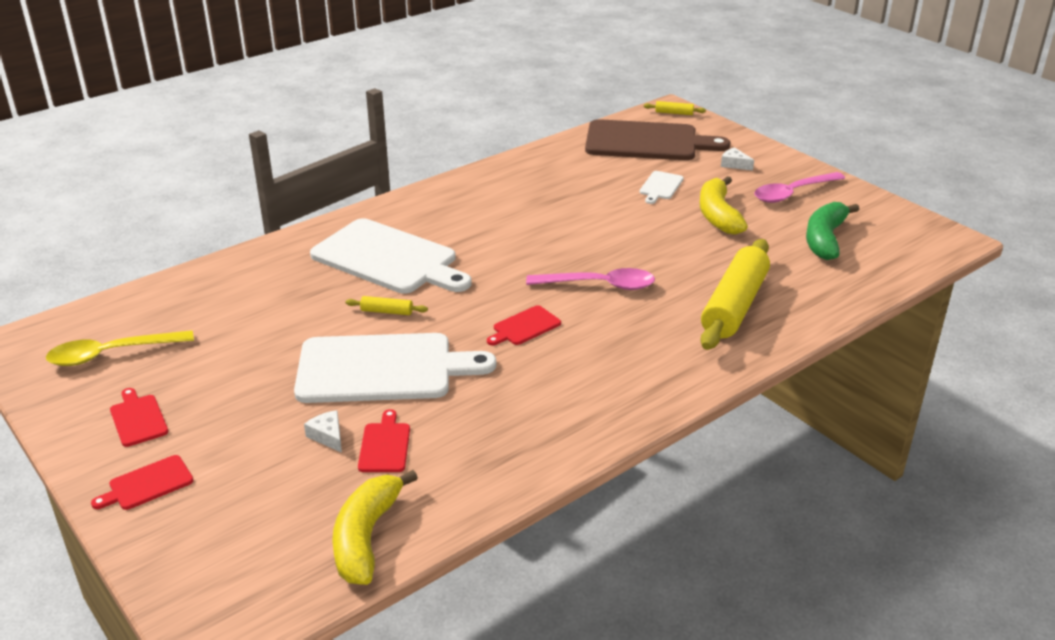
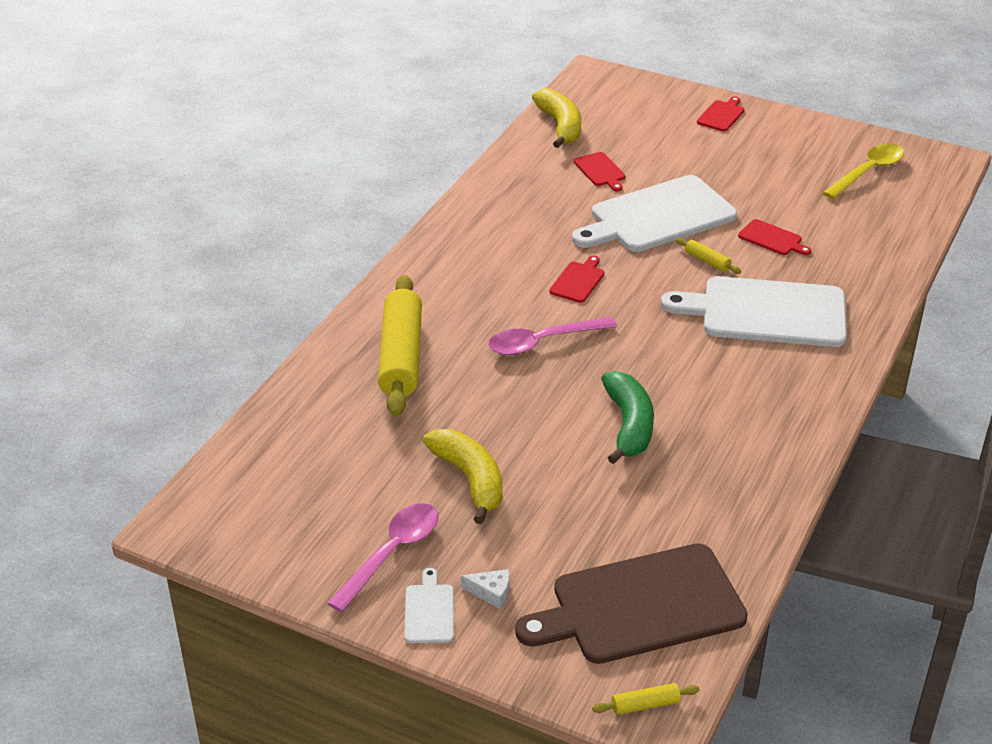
camera: 155 degrees right, 5 degrees up
red cutting board [110,388,168,447] -> red cutting board moved to [738,219,811,255]
white cheese [304,410,342,453] -> none
yellow rolling pin [345,296,428,315] -> yellow rolling pin turned 60 degrees clockwise [676,238,741,274]
white cutting board [639,171,684,204] -> white cutting board moved to [404,568,454,643]
green banana [806,202,859,260] -> green banana moved to [601,371,654,464]

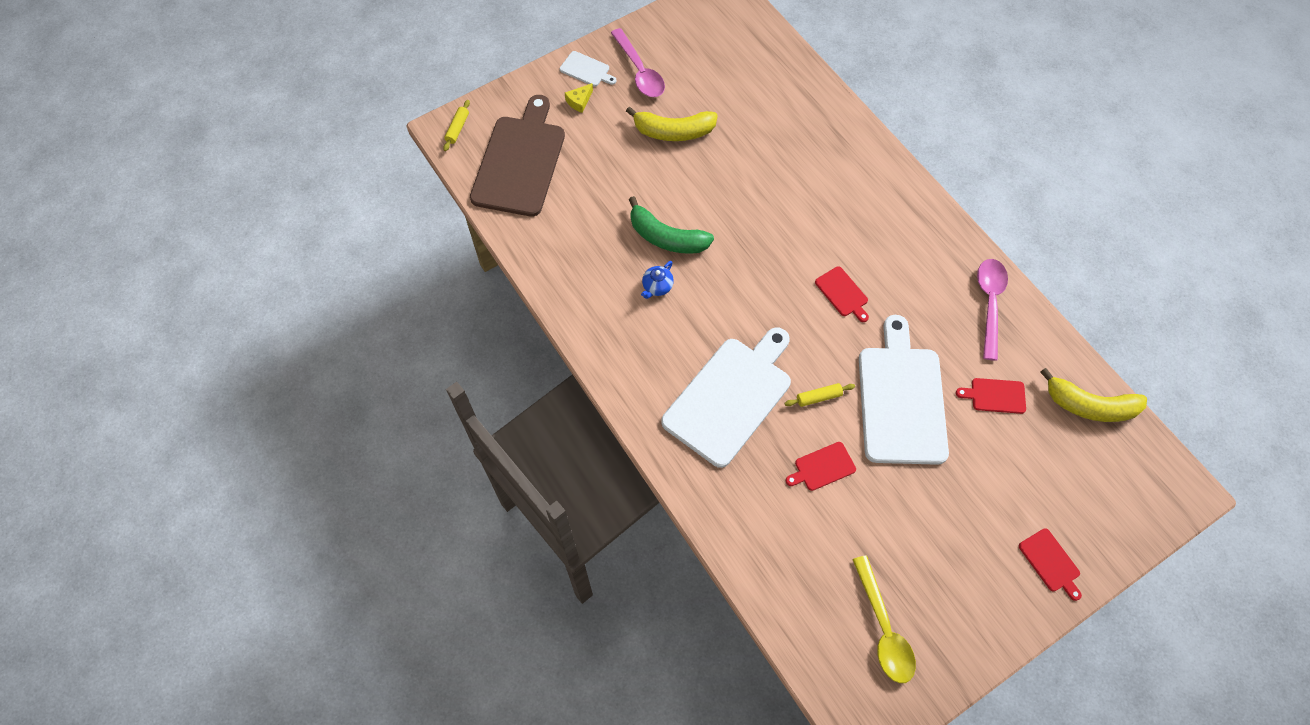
camera: 120 degrees right, 25 degrees up
yellow rolling pin [378,275,422,417] -> none
white cheese [461,569,510,609] -> yellow cheese [565,83,593,113]
pink spoon [488,317,617,355] -> pink spoon moved to [977,259,1008,361]
none -> blue teapot [641,261,674,299]

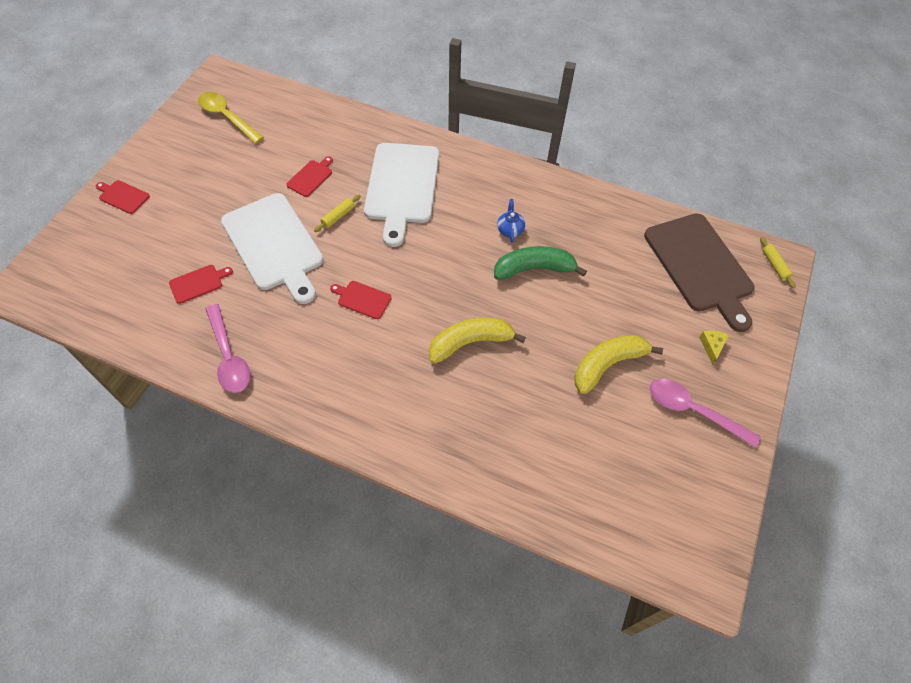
camera: 145 degrees right, 5 degrees down
white cutting board [560,51,616,86] -> none
yellow banana [1040,368,1147,422] -> yellow banana moved to [429,317,526,364]

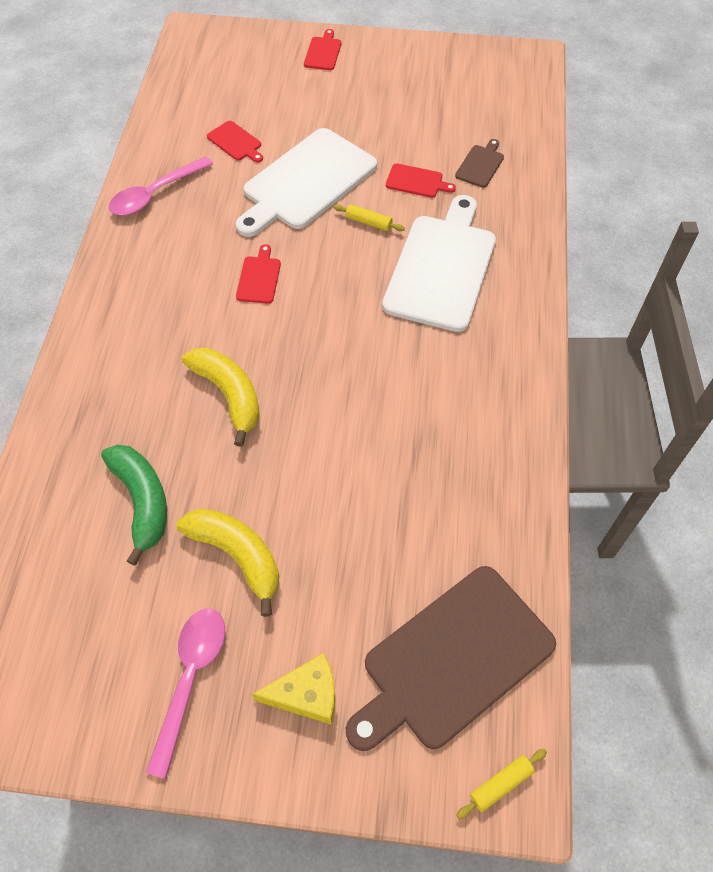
camera: 75 degrees right, 0 degrees up
yellow spoon [198,92,264,144] -> none
white cutting board [364,143,439,247] -> white cutting board turned 120 degrees clockwise [382,195,496,332]
green banana [494,246,587,280] -> green banana moved to [101,444,167,566]
blue teapot [497,199,525,243] -> none
yellow cheese [699,331,729,365] -> yellow cheese [252,653,335,725], size x1.61
none -> brown cutting board [455,139,504,188]

